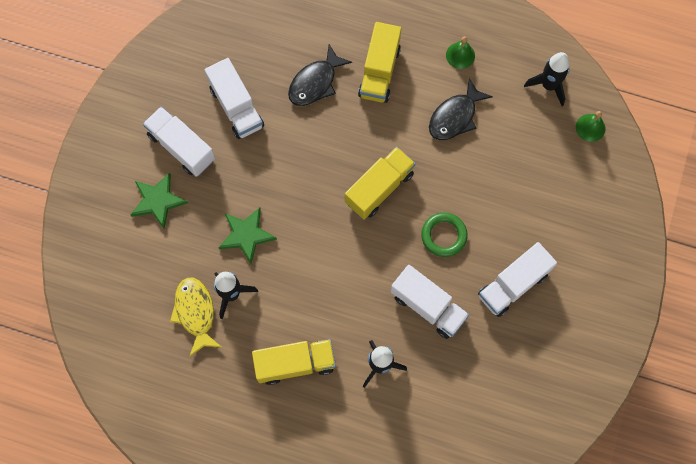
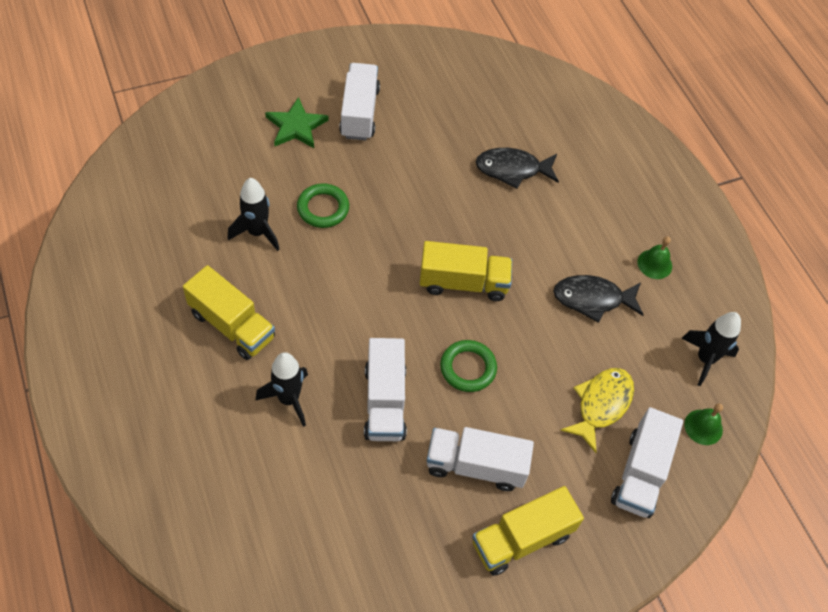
camera: 45 degrees right, 15 degrees down
yellow fish [170,278,221,356] -> yellow fish moved to [560,368,634,453]
white truck [205,58,264,139] -> white truck moved to [611,407,683,518]
green star [218,208,277,264] -> green ring [297,183,349,228]
yellow truck [358,22,401,103] -> yellow truck moved to [472,486,584,576]

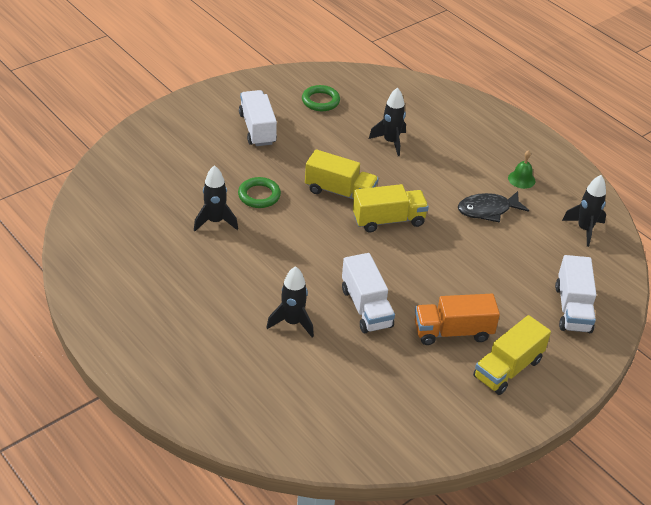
camera: 15 degrees left, 15 degrees down
yellow truck [183,265,275,360] -> yellow truck moved to [305,149,379,199]
green star [265,97,329,148] -> none
white truck [427,427,534,491] -> orange truck [415,294,500,345]
green ring [440,340,497,392] -> green ring moved to [302,85,340,111]
black fish [476,148,559,189] -> black rocket [369,87,406,156]
yellow fish [560,368,634,453] -> none
green bell [684,403,723,445] -> none

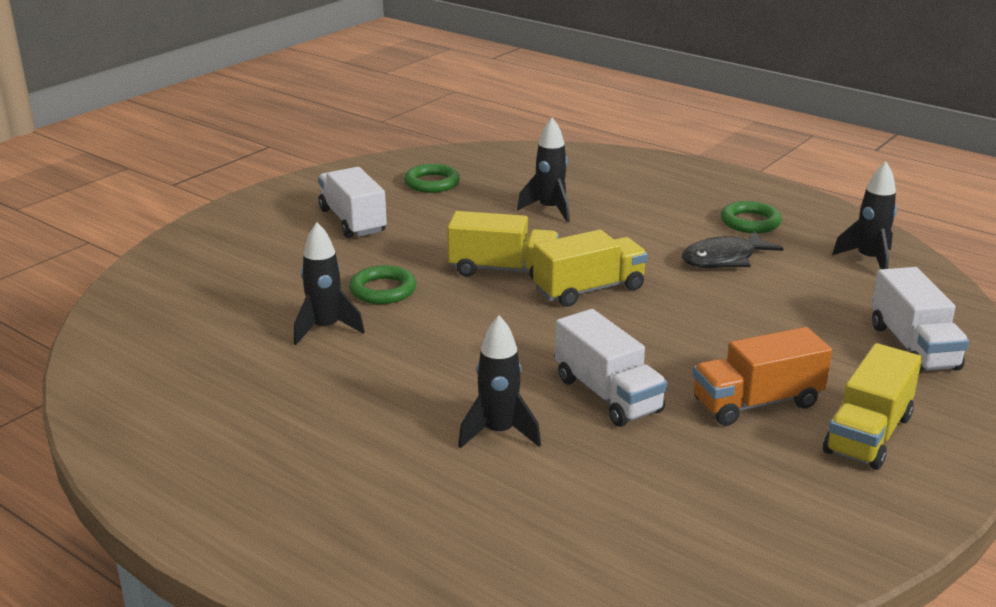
camera: 10 degrees left, 15 degrees down
green bell [508,150,535,189] -> green ring [721,201,782,233]

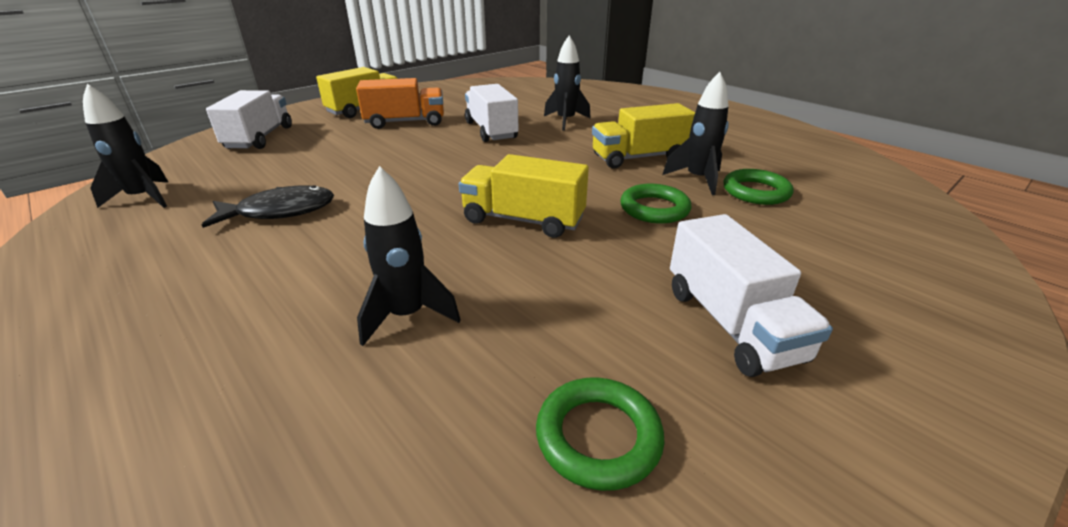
camera: 170 degrees left, 5 degrees up
yellow truck [533,229,648,307] -> yellow truck moved to [592,103,695,169]
green ring [721,201,782,233] -> green ring moved to [724,169,794,205]

